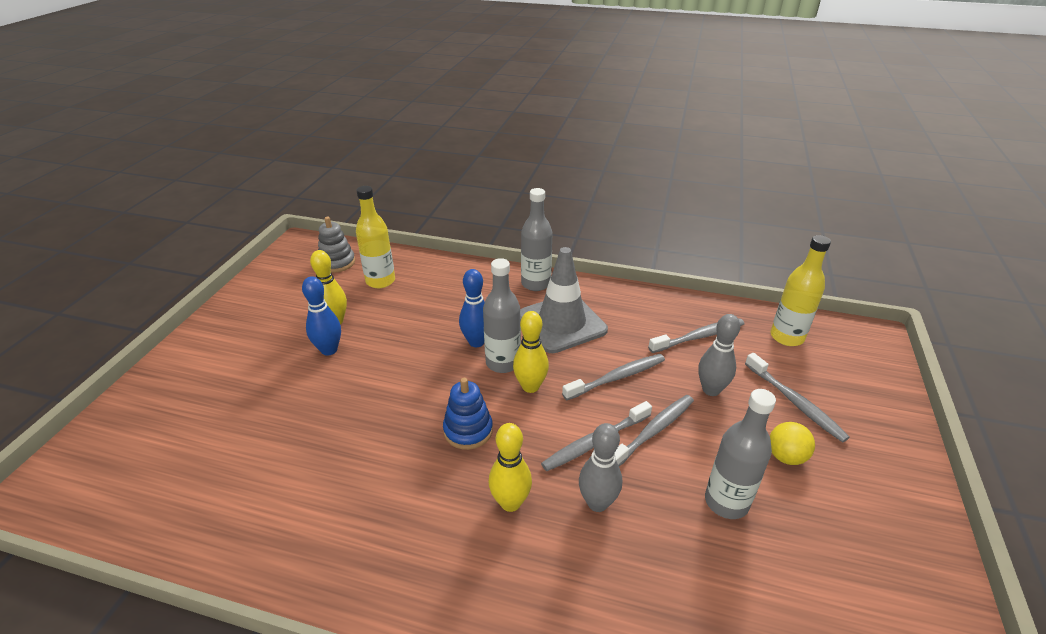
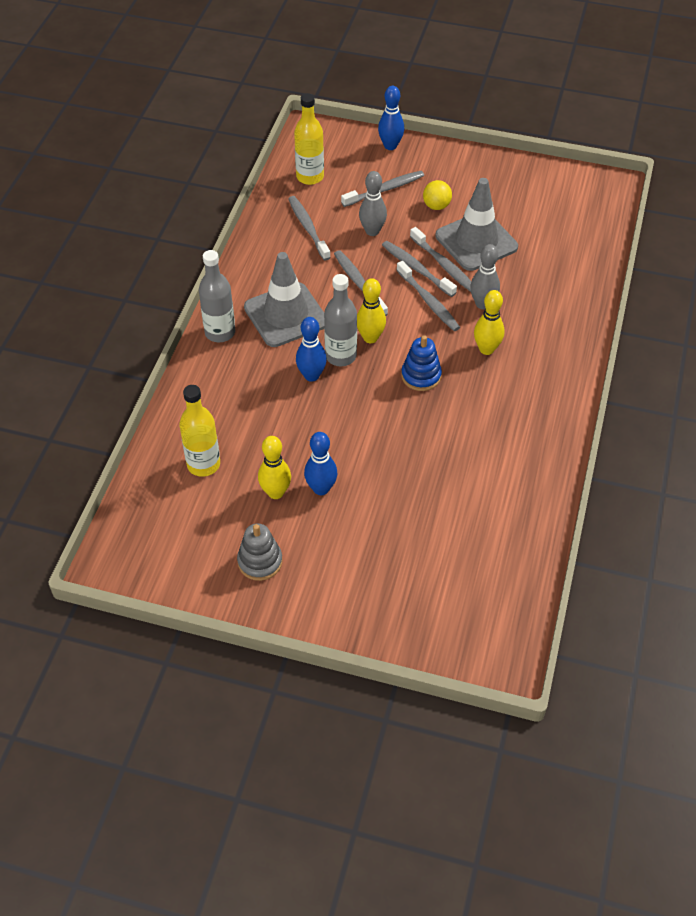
camera: 90 degrees left, 15 degrees up
grey stacking toy [318,217,355,273] -> grey stacking toy moved to [237,523,283,581]
grey bottle [705,389,776,519] -> grey traffic cone [436,178,518,271]
none -> blue bowling pin [378,86,404,150]
none -> grey toothbrush [410,227,471,292]

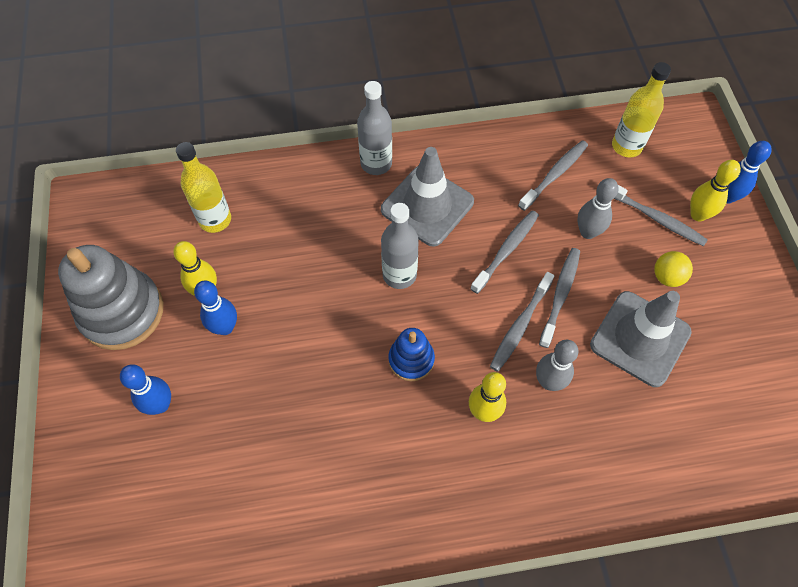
camera: 65 degrees right, 10 degrees up
grey stacking toy [237,523,283,581] -> grey stacking toy [58,245,163,350], size x1.87
blue bowling pin [296,317,327,382] -> blue bowling pin moved to [120,364,171,415]
yellow bowling pin [357,278,386,343] -> yellow bowling pin moved to [690,160,741,222]
grey toothbrush [410,227,471,292] -> none

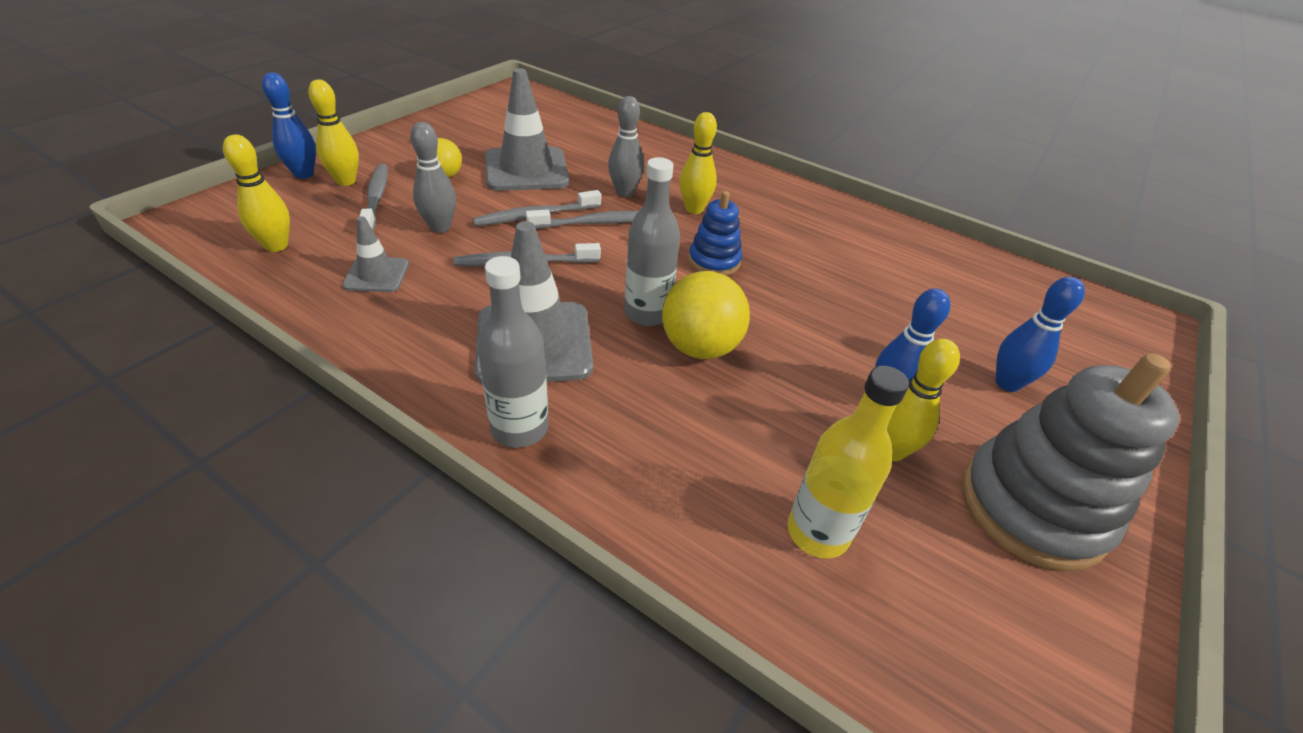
camera: 140 degrees left, 20 degrees down
grey toothbrush [518,140,588,211] -> grey traffic cone [342,216,409,292]
yellow bottle [612,62,671,157] -> yellow bowling pin [223,135,290,252]
none -> yellow ball [662,271,750,359]

